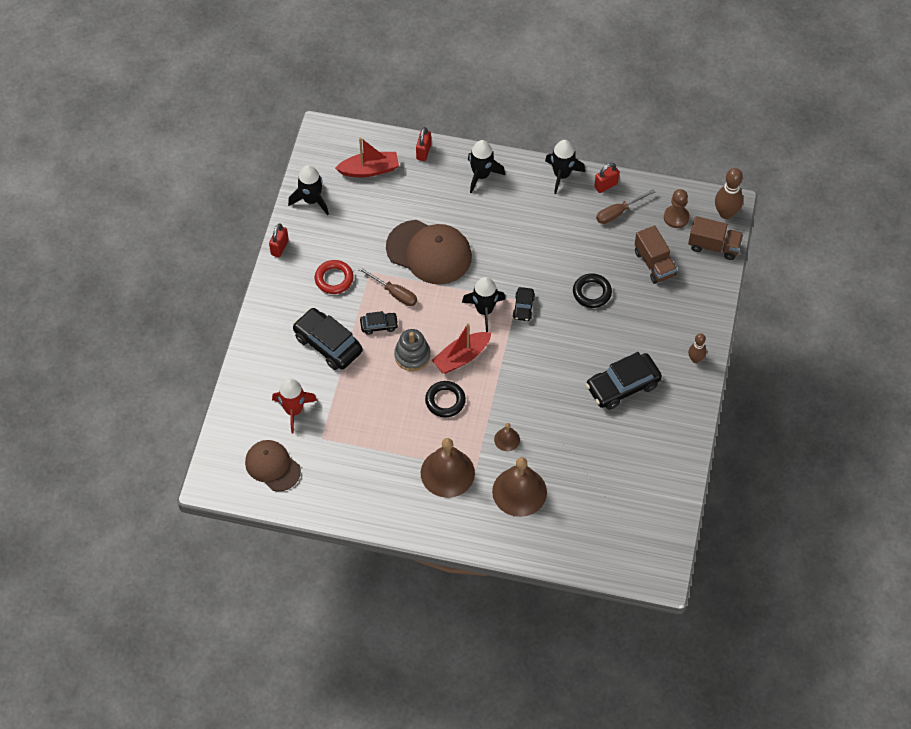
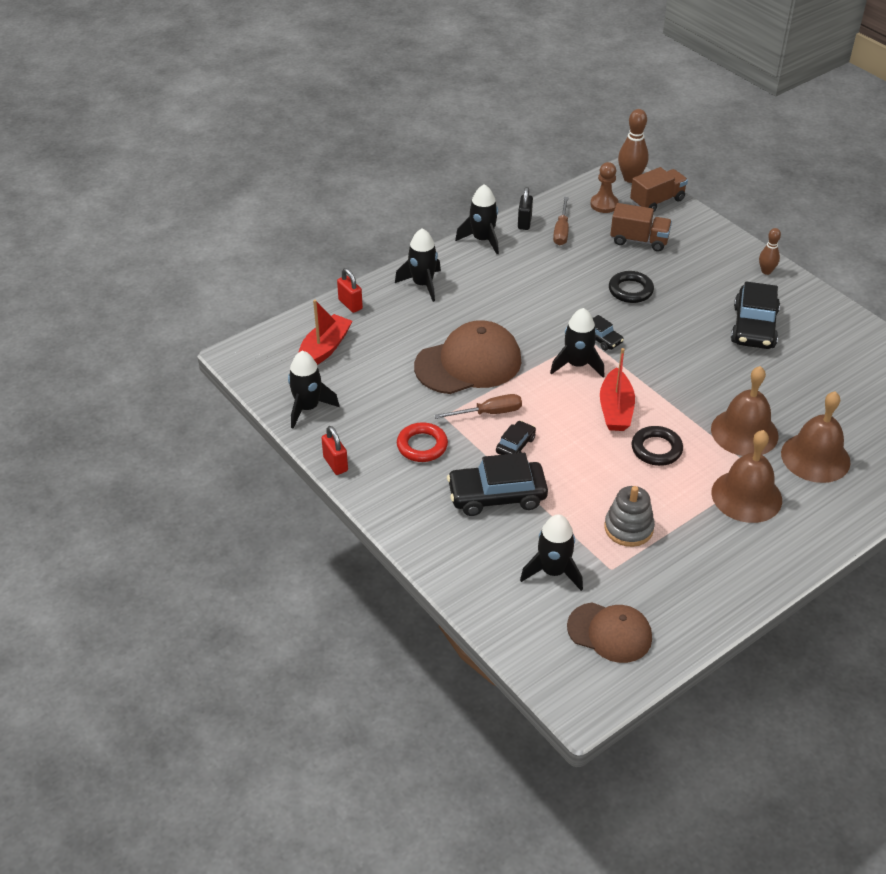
camera: 50 degrees left, 15 degrees down
brown cap [245,440,301,492] -> brown cap turned 150 degrees counterclockwise [567,602,652,663]
red rocket [272,378,317,434] -> black rocket [520,514,583,591]
grey stacking toy [394,329,430,371] -> grey stacking toy moved to [604,486,655,547]
brown bell [494,423,520,451] -> brown bell [711,366,779,456], size x2.07
red padlock [594,163,619,193] -> black padlock [518,187,533,230]

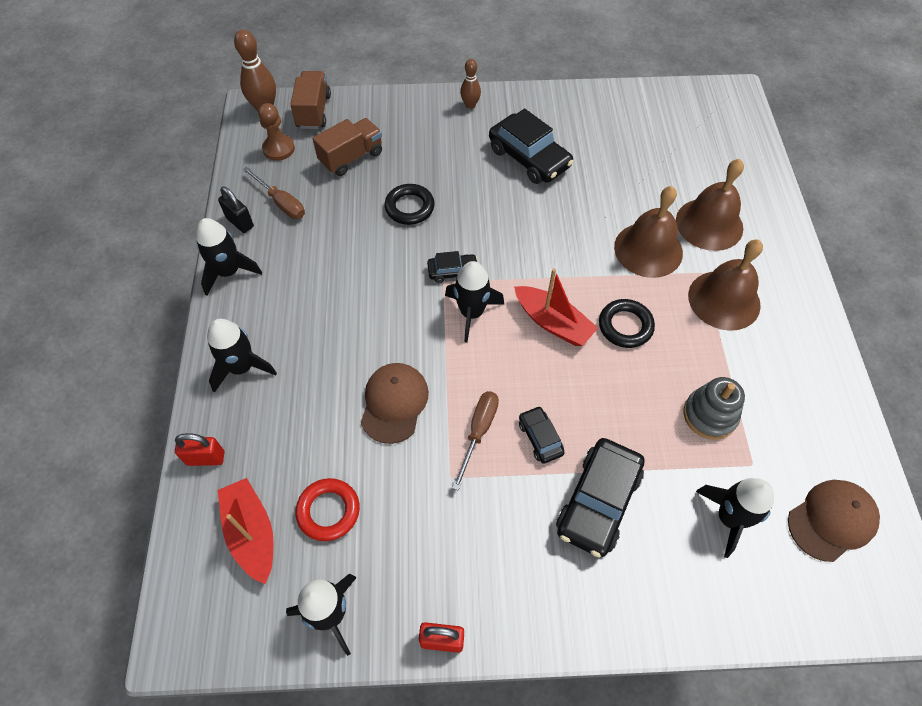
camera: 55 degrees left, 15 degrees up
red ring [397,422,448,462] -> red ring moved to [295,478,360,541]
brown cap [414,320,522,394] -> brown cap [361,363,429,444], size x0.64

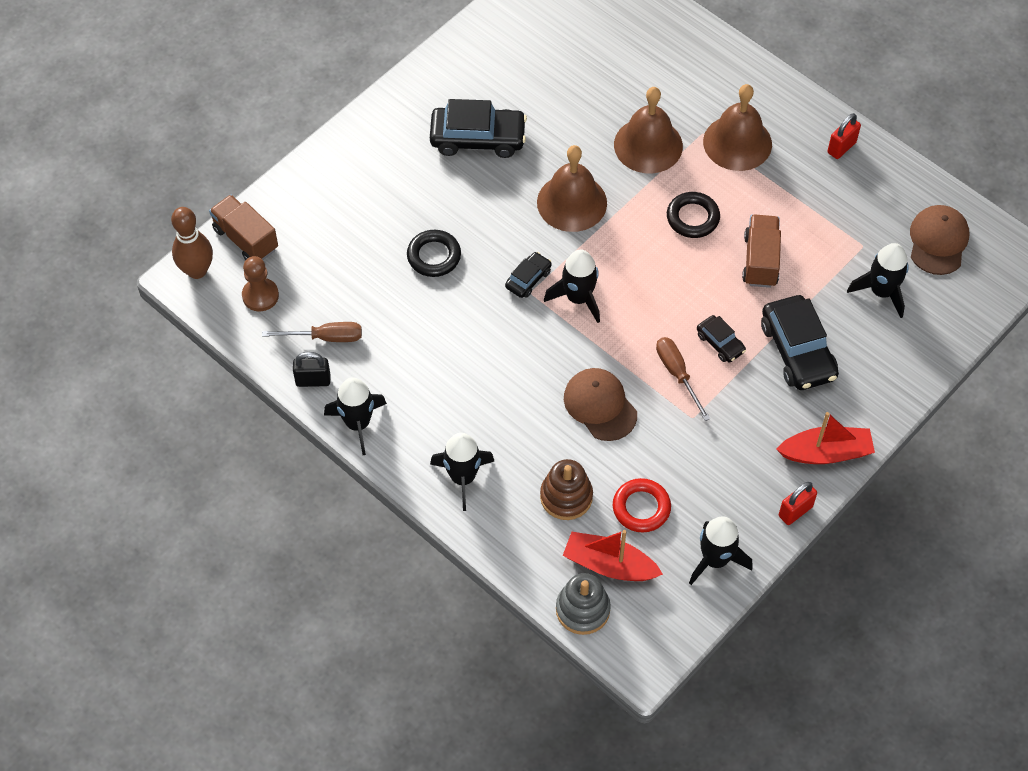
camera: 45 degrees left, 0 degrees up
red padlock [175,433,225,466] -> red padlock moved to [828,113,861,159]
brown truck [313,118,382,176] -> brown truck moved to [742,215,781,288]
brown bowling pin [460,59,481,109] -> none
red boat [514,268,598,346] -> red boat moved to [776,412,875,464]
black car [519,406,565,464] -> black car turned 150 degrees counterclockwise [697,315,746,363]
brown bell [676,159,744,251] -> brown bell moved to [537,145,607,232]
grey stacking toy [683,377,745,440] -> grey stacking toy moved to [556,573,611,635]
none -> brown stacking toy [540,459,593,520]

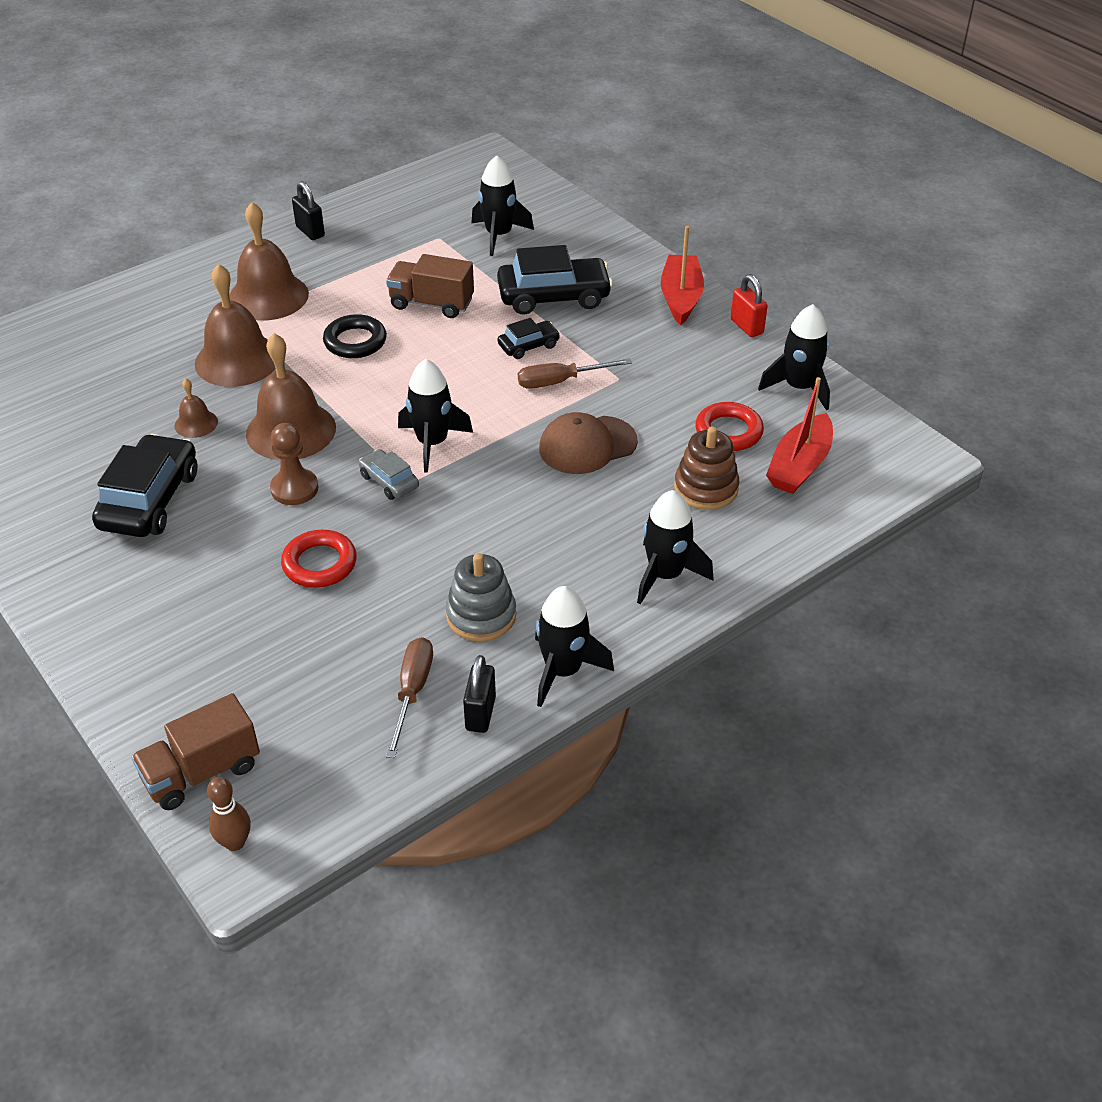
camera: 80 degrees left, 15 degrees down
brown bowling pin [171,207,213,279] -> brown bowling pin [207,777,251,851], size x0.62
brown pawn [242,256,279,311] -> brown pawn moved to [270,423,318,505]
black ring [407,230,461,277] -> red ring [281,530,357,588]
black car [505,252,552,298] -> grey car [359,449,419,500]
grey stacking toy [556,573,611,635] -> grey stacking toy moved to [446,553,516,641]
red padlock [828,113,861,159] -> black padlock [292,181,325,240]
brown cap [910,205,969,275] -> none
none -> brown bell [174,378,218,438]

